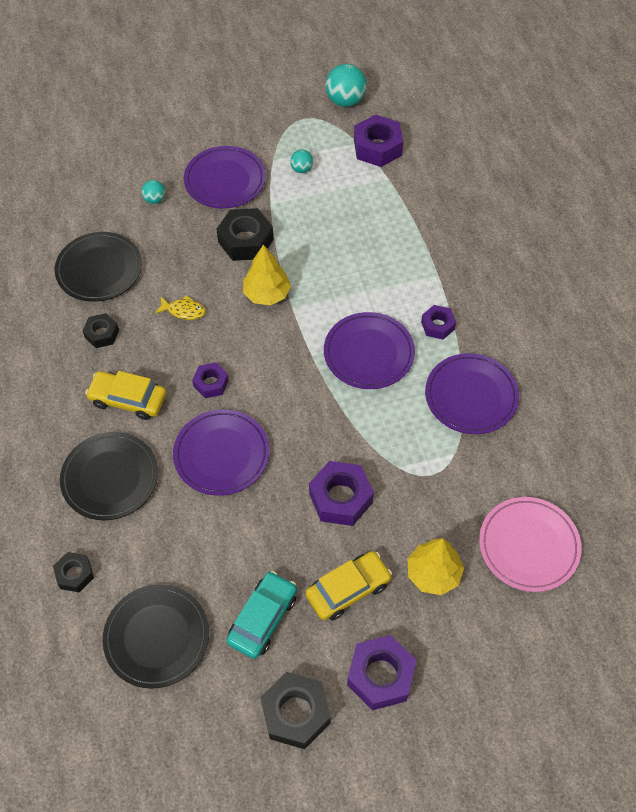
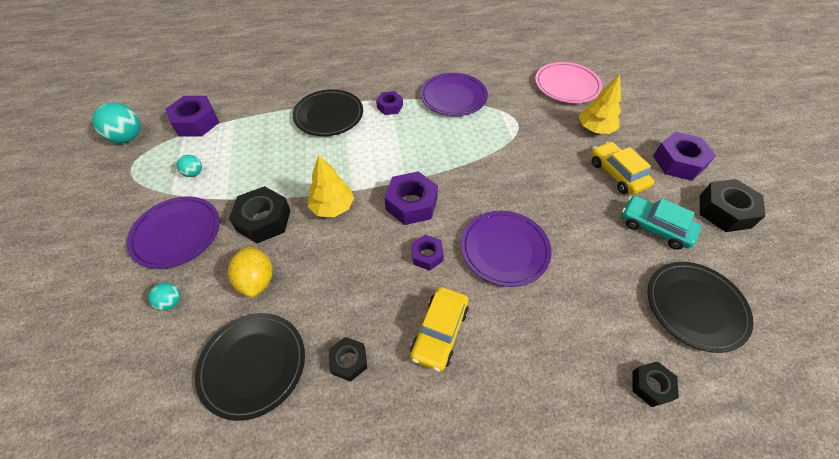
camera: 85 degrees left, 5 degrees down
black plate [60,432,158,520] -> black plate moved to [293,89,363,136]
yellow fish [155,295,206,320] -> none
purple nut [309,461,374,526] -> purple nut moved to [384,171,438,225]
purple plate [324,312,415,389] -> none
none -> yellow lemon [228,246,272,297]

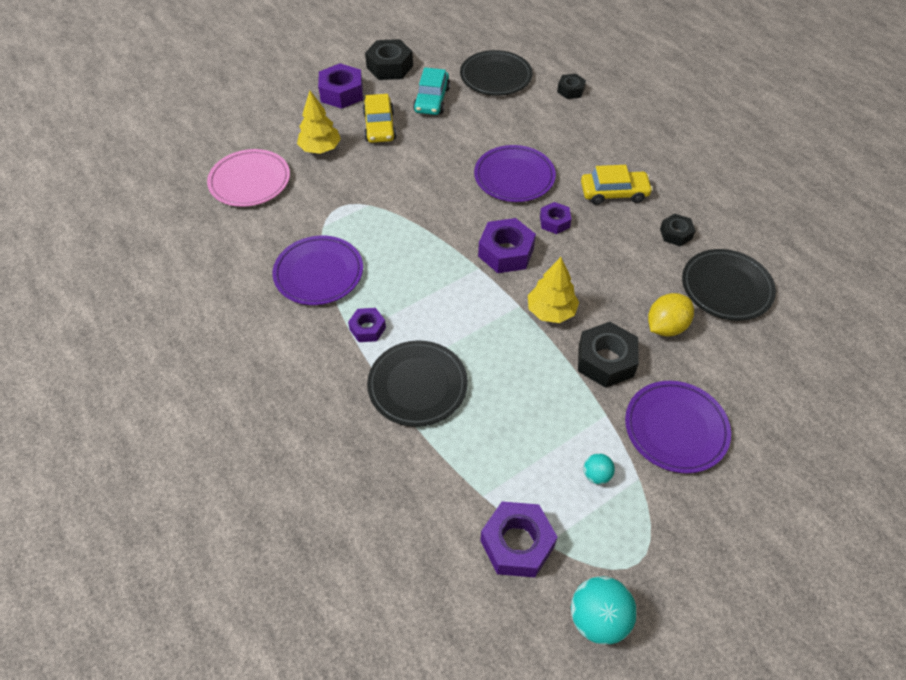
camera: 115 degrees left, 0 degrees up
turquoise ball [148,283,181,311] -> none
yellow car [591,141,654,195] -> yellow car turned 45 degrees counterclockwise [363,94,396,143]

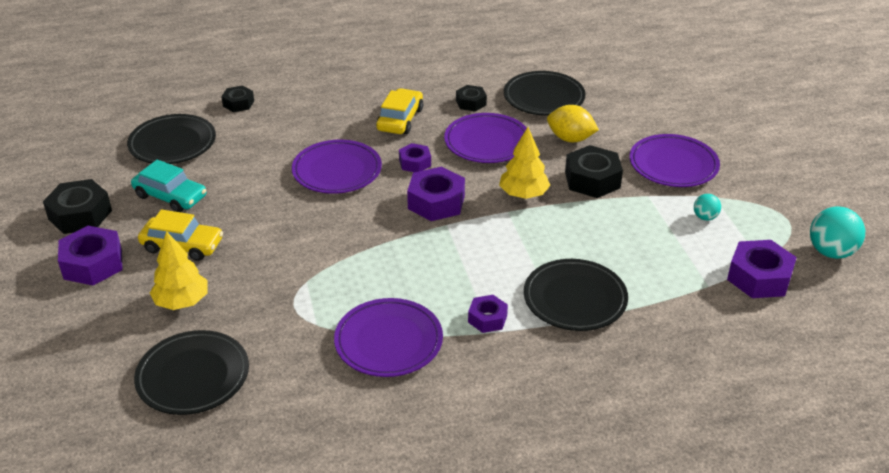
camera: 70 degrees left, 15 degrees down
pink plate [207,149,290,207] -> black plate [134,330,249,415]
yellow lemon [648,293,694,337] -> yellow lemon turned 45 degrees counterclockwise [547,105,599,142]
none -> purple plate [444,113,527,163]

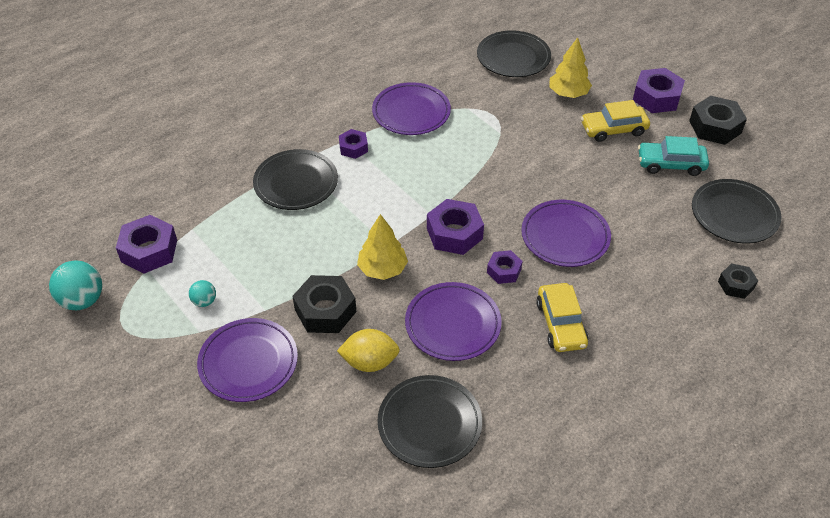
camera: 155 degrees right, 10 degrees up
black nut [456,85,487,111] -> none

